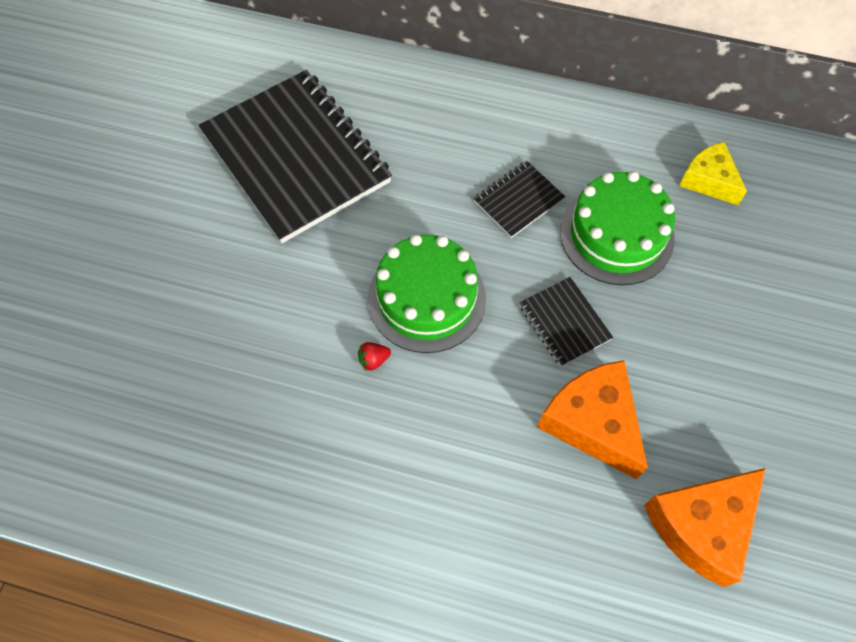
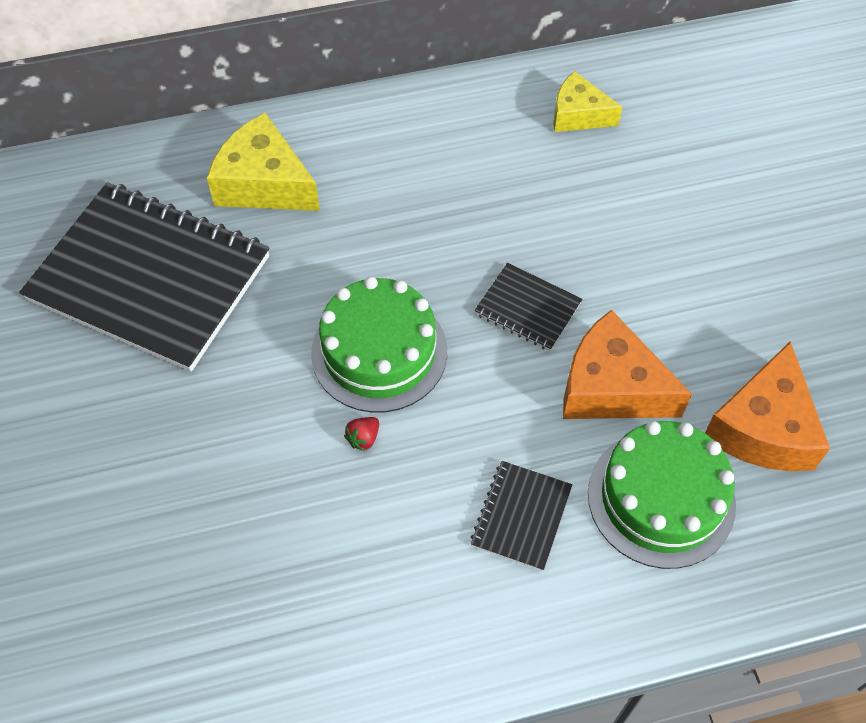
camera: 30 degrees left, 5 degrees down
black notebook [474,161,565,238] -> black notebook moved to [471,461,572,571]
green cake [560,171,675,285] -> green cake moved to [588,421,736,569]
none -> yellow cheese [207,113,320,211]

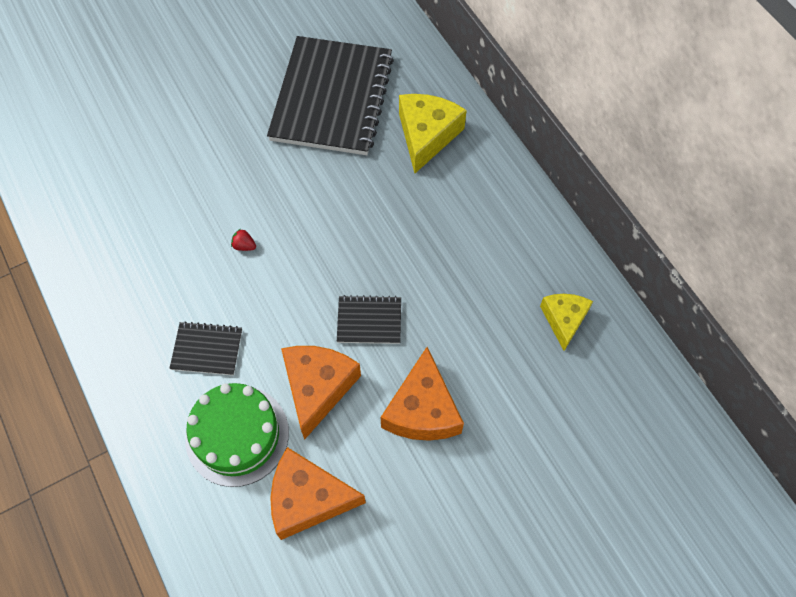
camera: 75 degrees right, 5 degrees up
green cake [311,276,447,413] -> none
black notebook [474,263,582,351] -> black notebook turned 75 degrees clockwise [337,295,401,344]
none -> orange cheese [380,347,464,441]

